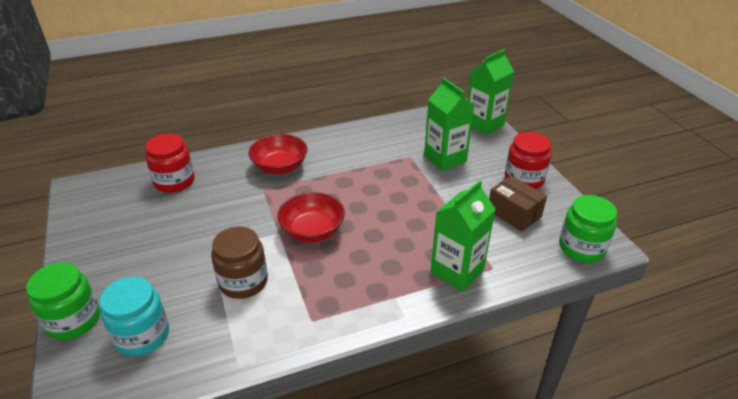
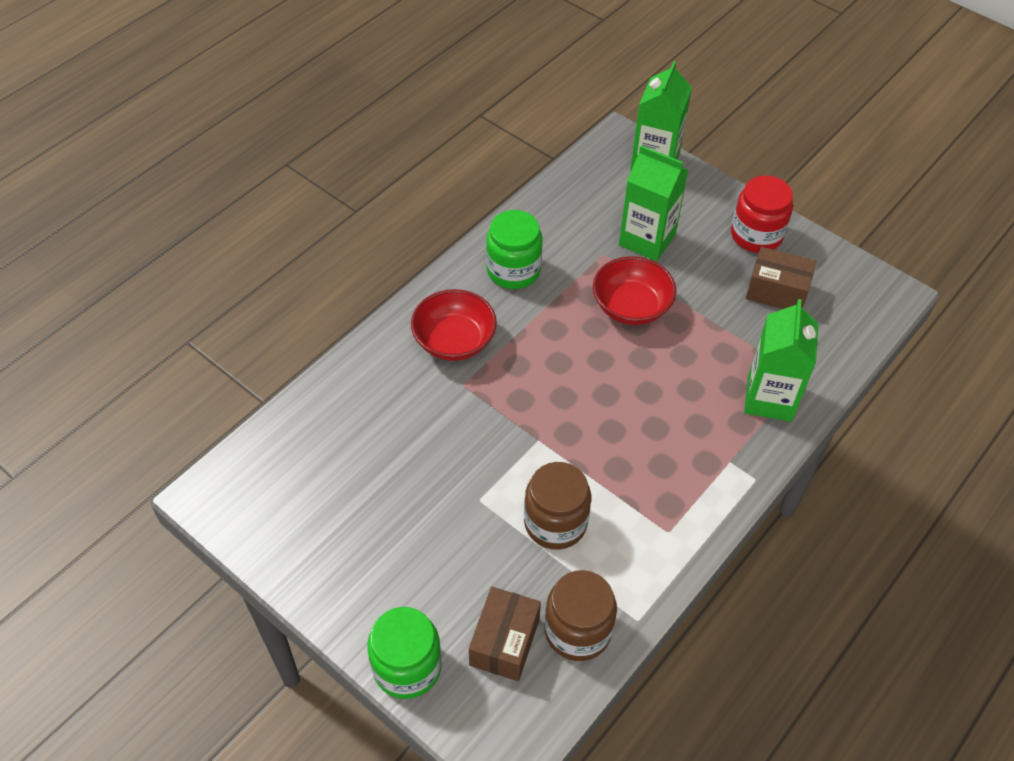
camera: 30 degrees left, 15 degrees up
turquoise jar [99,277,169,356] -> brown box [469,587,541,681]
red jar [145,134,195,193] -> none
red bowl [277,192,345,242] -> red bowl moved to [593,256,677,325]
green jar [559,195,617,263] -> green jar moved to [486,210,543,289]
none -> brown jar [545,570,617,661]

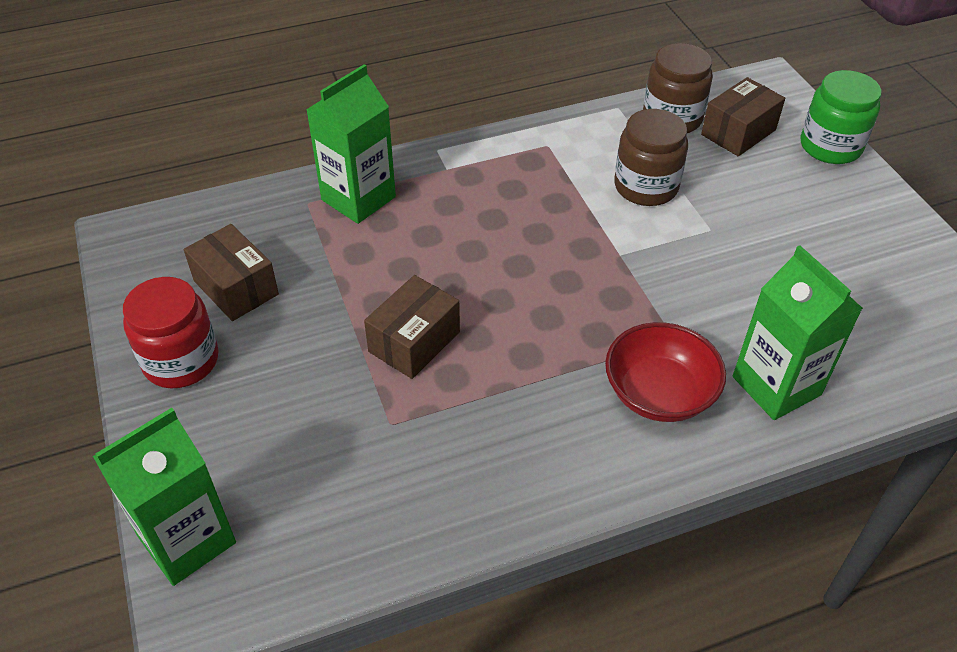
camera: 150 degrees left, 5 degrees down
green jar [486,210,543,289] -> none
red bowl [593,256,677,325] -> brown box [364,275,460,379]
green carton [619,145,688,262] -> green carton moved to [733,245,863,420]

